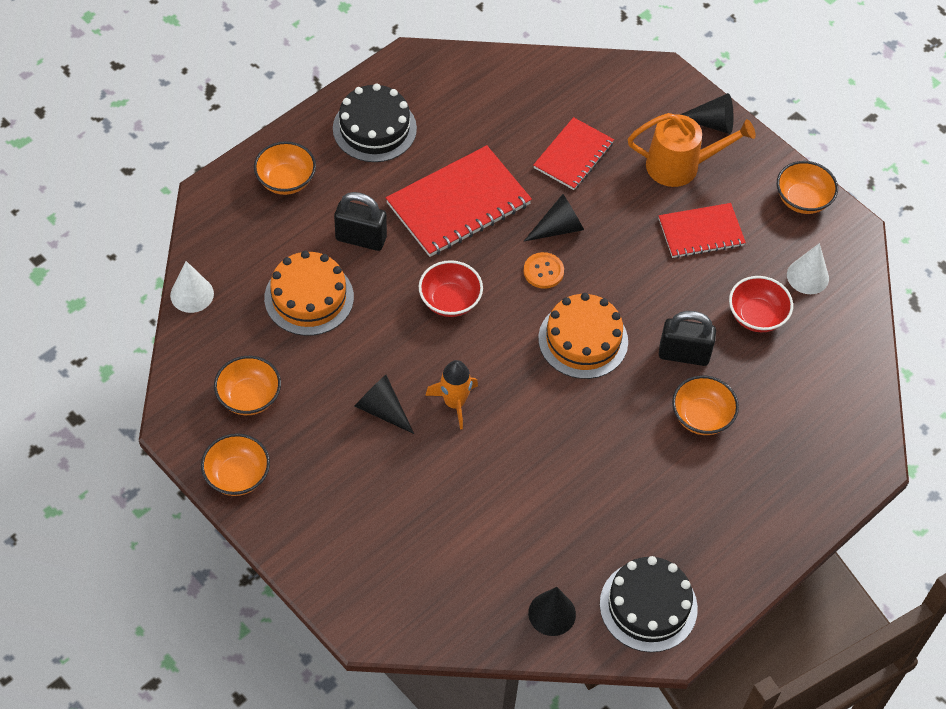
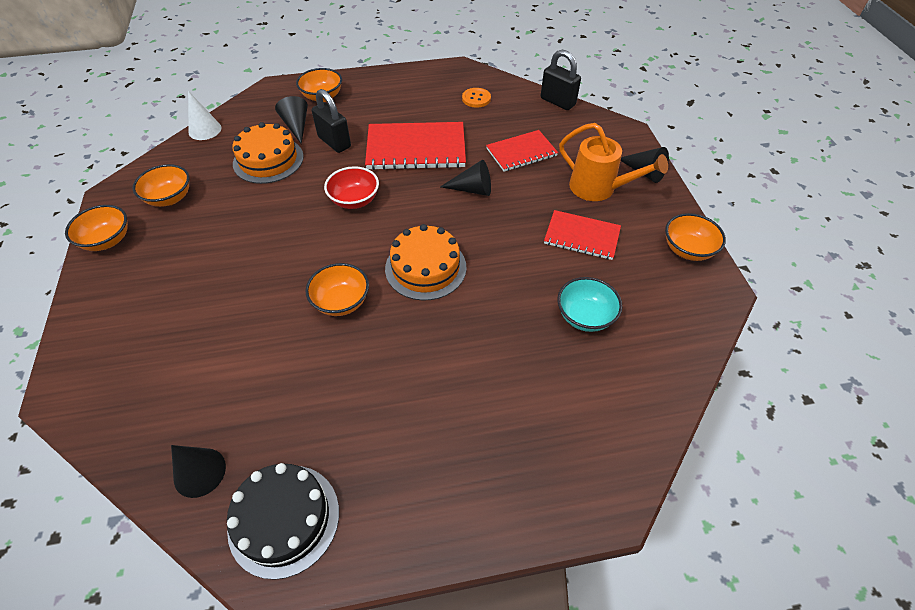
camera: 35 degrees right, 5 degrees down
black cake [333,83,417,162] -> none
black cone [355,375,414,434] -> black cone moved to [275,96,308,144]
orange rocket [425,360,478,430] -> none
orange button [524,252,564,289] -> orange button moved to [462,88,491,108]
black padlock [659,311,716,366] -> black padlock moved to [541,50,581,110]
orange bowl [672,375,739,435] -> orange bowl moved to [305,263,369,316]
red bowl [729,276,793,332] -> turquoise bowl [557,277,622,332]
white cone [787,243,829,294] -> none

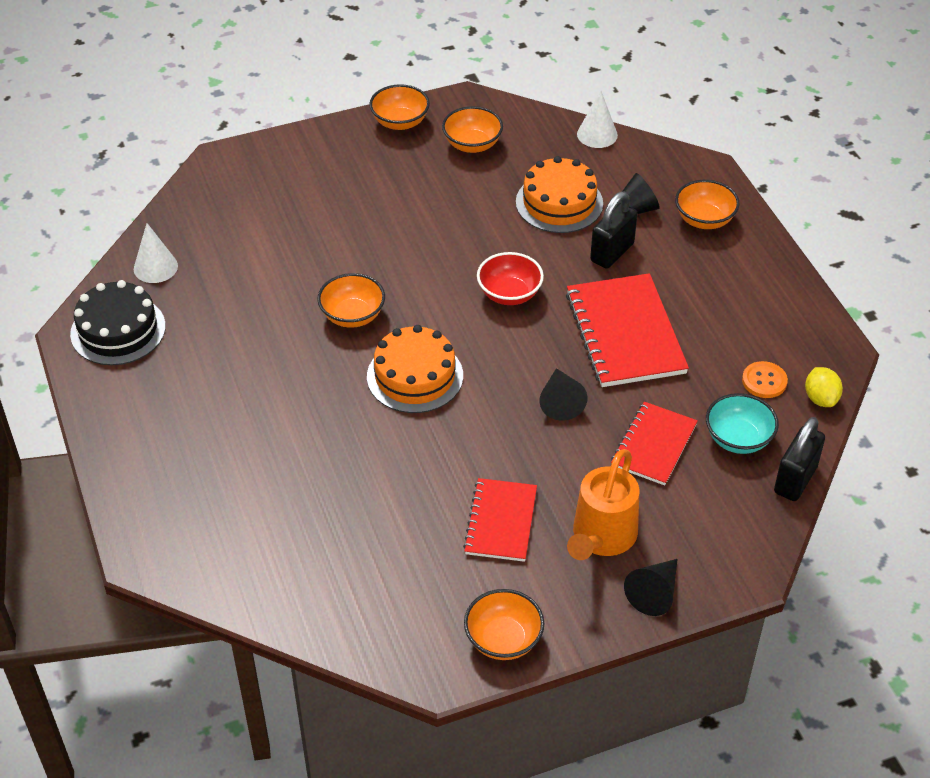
camera: 80 degrees right, 5 degrees down
black cone [171,445,226,498] -> white cone [134,223,178,283]
red notebook [486,130,558,172] -> red notebook turned 60 degrees clockwise [611,402,698,486]
turquoise bowl [557,277,622,332] -> turquoise bowl moved to [706,393,779,454]
none -> yellow lemon [805,367,843,407]

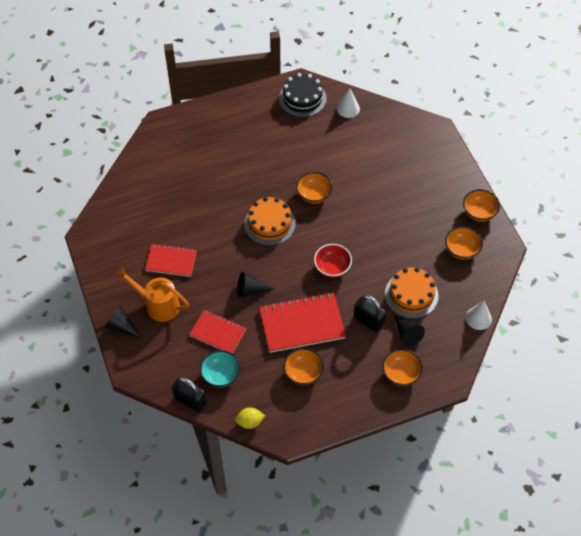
camera: 90 degrees right, 10 degrees up
orange bowl [464,589,544,660] -> orange bowl moved to [283,348,324,385]
orange button [742,361,788,398] -> none

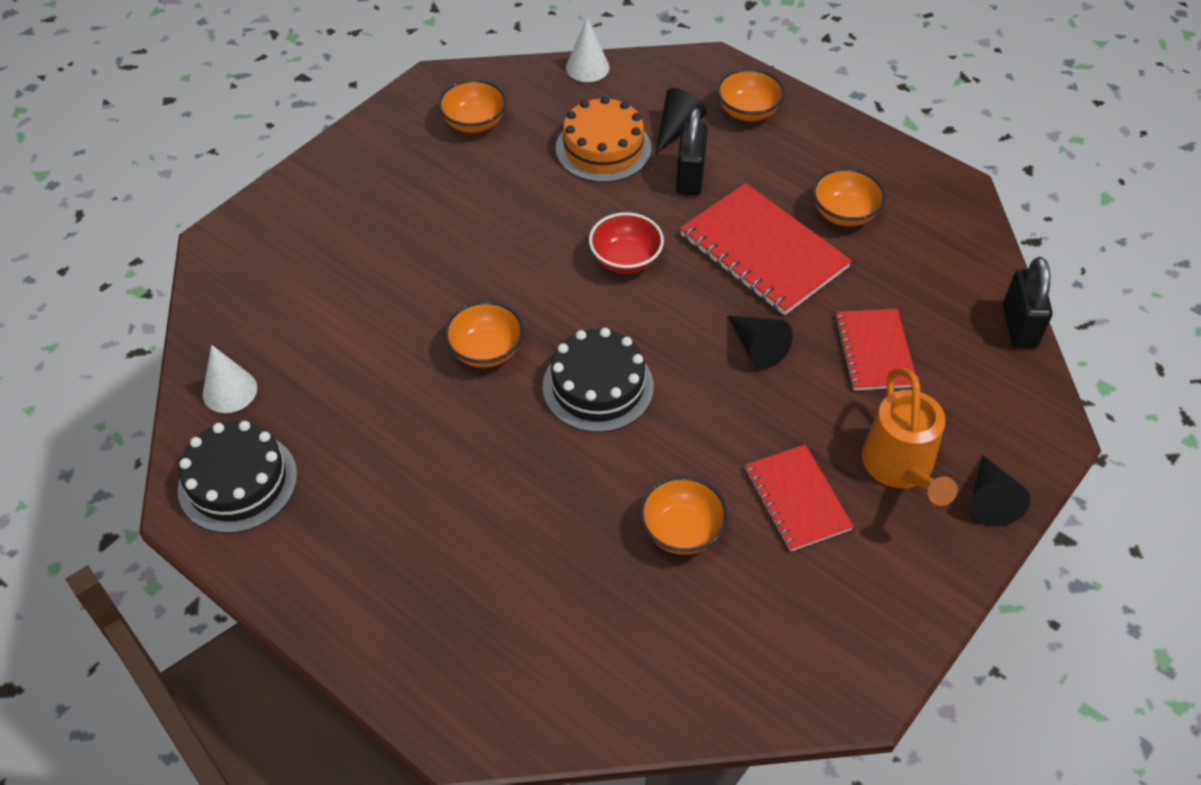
camera: 120 degrees left, 5 degrees down
turquoise bowl [200,350,241,387] -> none
yellow lemon [235,407,265,429] -> none
orange cake [244,197,296,246] -> black cake [543,328,654,432]
orange bowl [463,189,500,222] -> orange bowl moved to [640,476,728,555]

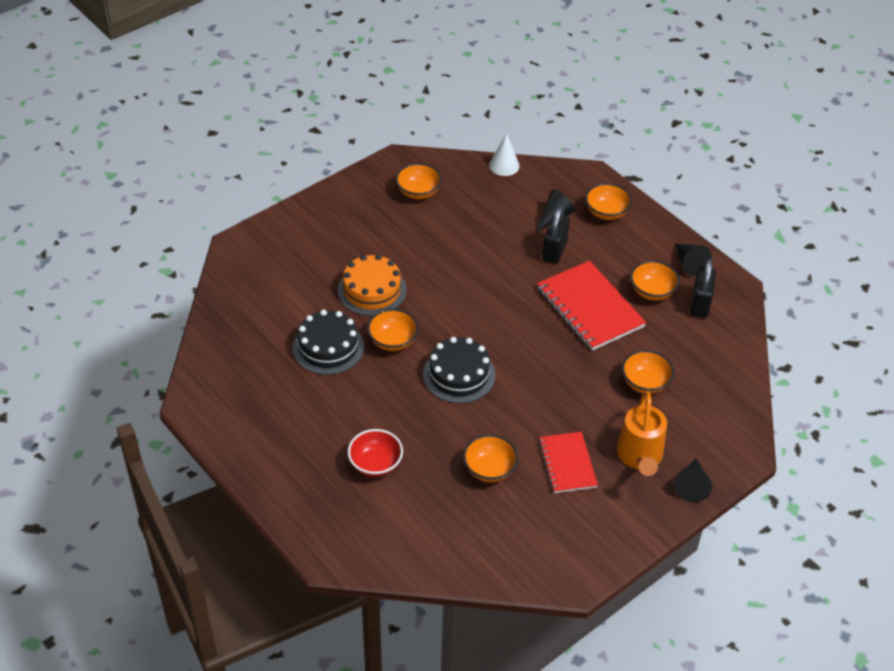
camera: 10 degrees right, 5 degrees down
black cake [178,421,297,533] -> black cake moved to [293,310,364,375]
white cone [203,345,257,413] -> none
orange cake [556,96,651,182] -> orange cake moved to [338,254,407,316]
red bowl [589,212,664,274] -> red bowl moved to [348,429,403,477]
black cone [727,315,793,369] -> black cone moved to [675,243,712,276]
red notebook [835,309,916,391] -> orange bowl [622,350,674,394]
black padlock [1003,257,1053,348] -> black padlock moved to [690,259,716,318]

